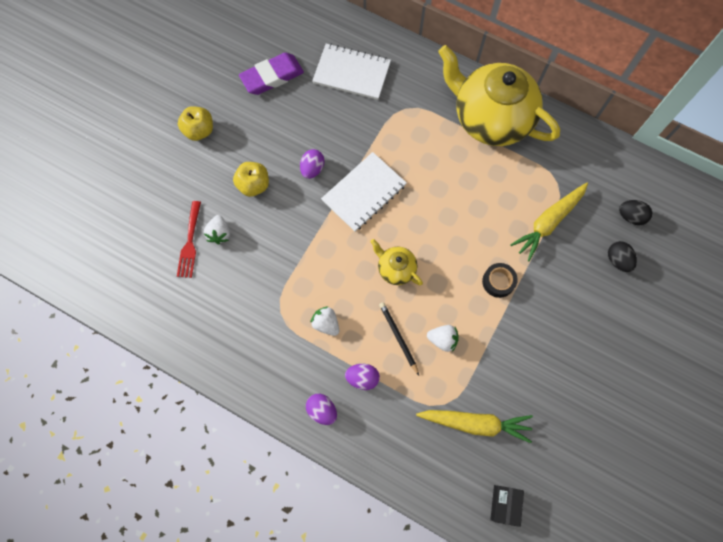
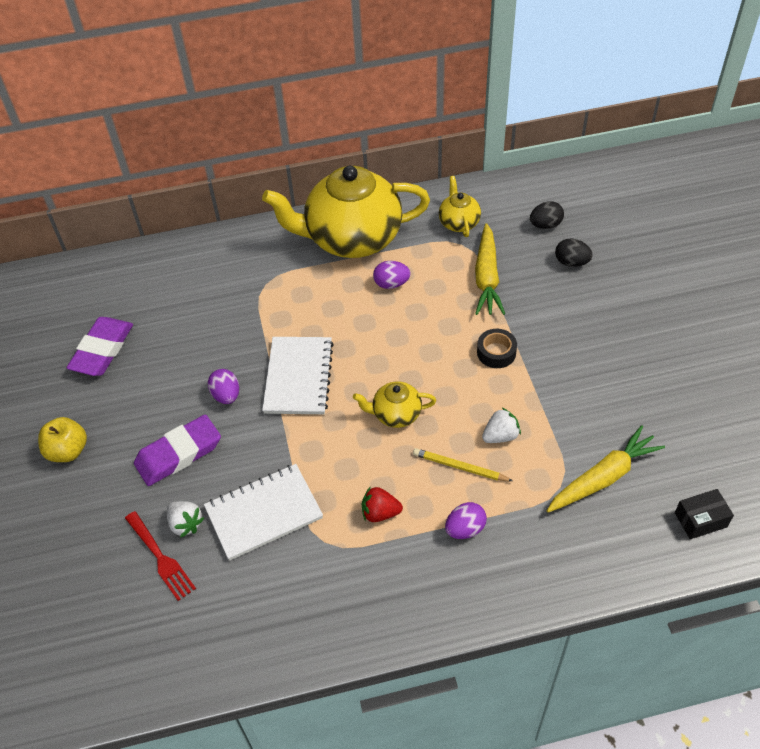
camera: 40 degrees left, 20 degrees down
yellow apple [233,162,269,197] -> purple eraser [134,414,221,486]
purple egg [306,394,337,425] -> purple egg moved to [373,261,410,289]
white strawberry [310,306,339,336] -> red strawberry [362,486,403,522]
white notebook [312,44,391,100] -> white notebook moved to [204,464,323,561]
black pencil [379,302,419,375] -> yellow pencil [413,448,513,481]
black box [490,485,524,527] -> black box turned 75 degrees counterclockwise [675,489,734,539]
none -> yellow teapot [439,176,481,237]

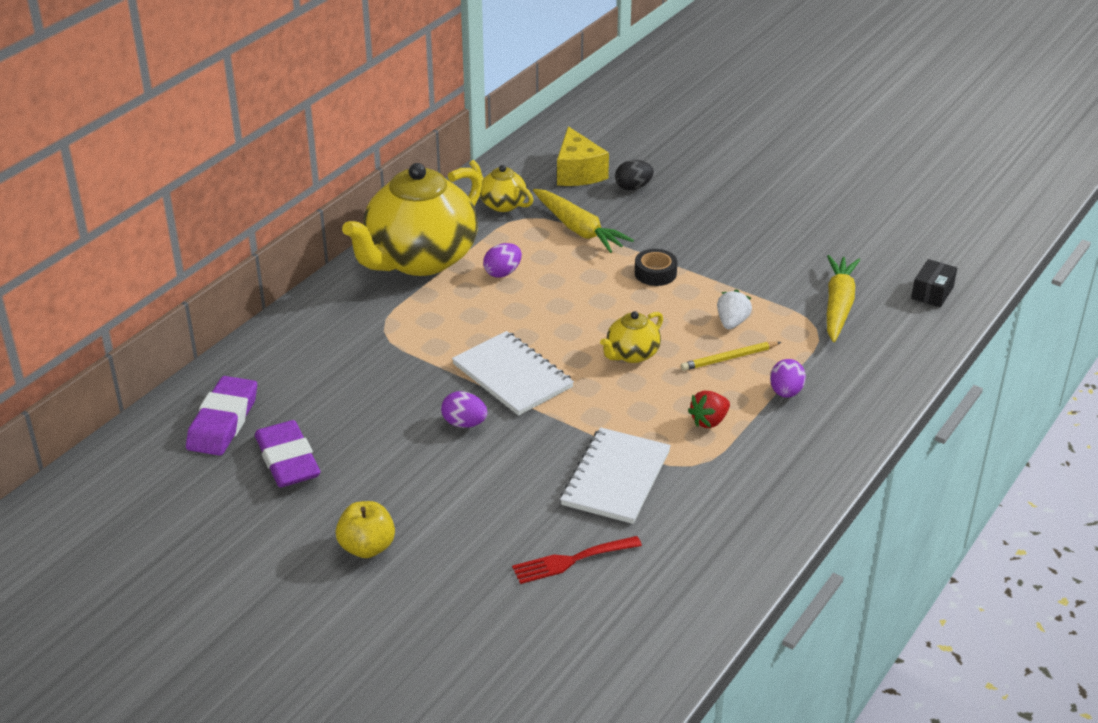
camera: 45 degrees left, 15 degrees down
red fork [125,511,196,601] -> red fork turned 150 degrees clockwise [512,536,642,584]
purple eraser [134,414,221,486] -> purple eraser moved to [186,376,257,456]
white strawberry [167,501,204,538] -> none
black egg [530,201,564,229] -> yellow cheese [557,126,609,186]

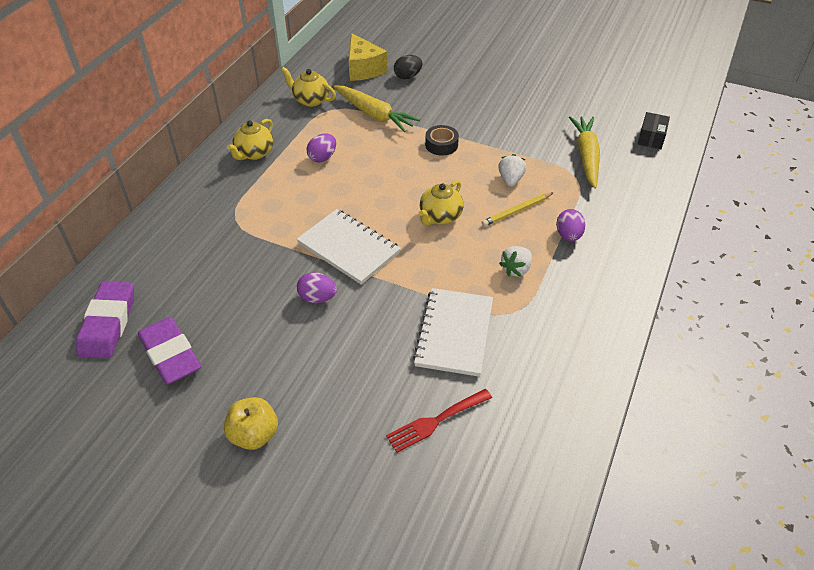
camera: 10 degrees left, 10 degrees up
yellow teapot [342,163,482,276] -> yellow teapot [227,119,274,160], size x0.44
red strawberry [688,391,730,428] -> white strawberry [499,246,532,277]

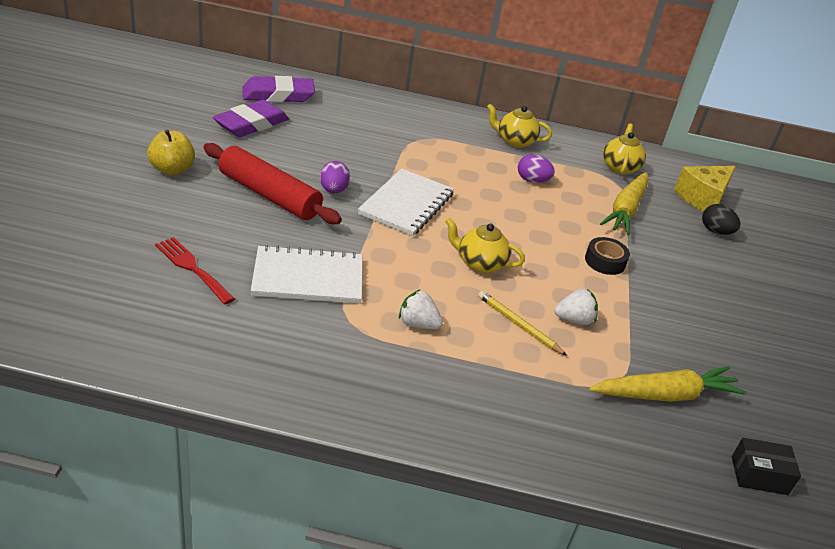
camera: 70 degrees right, 10 degrees down
purple egg [556,209,585,241] -> none
none -> red rolling pin [203,143,342,224]

